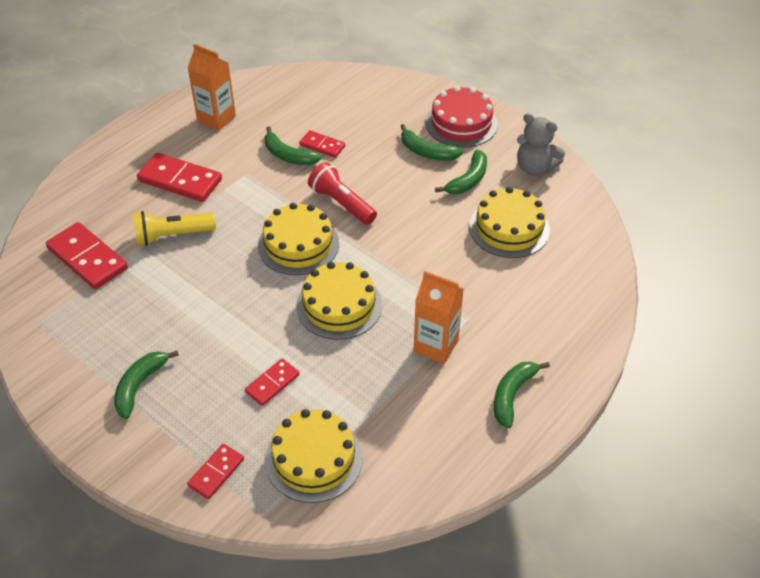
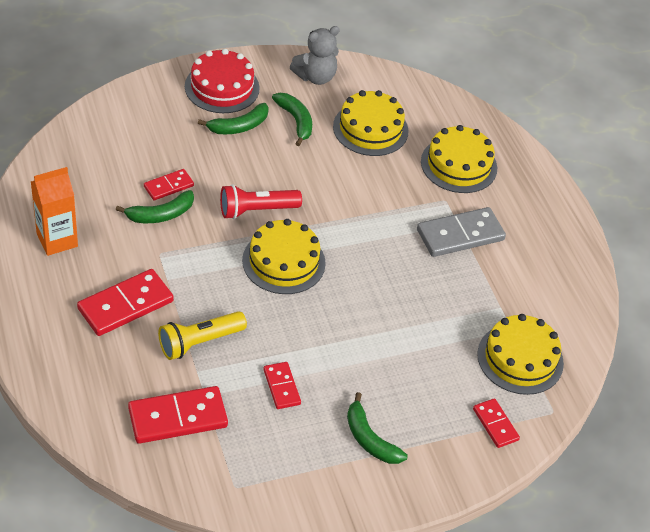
camera: 65 degrees left, 0 degrees up
yellow flashlight [133,211,216,246] -> yellow flashlight turned 45 degrees clockwise [158,311,247,360]
red domino [245,358,300,406] -> red domino moved to [263,362,301,409]
yellow cake [296,262,382,340] -> yellow cake moved to [421,125,497,193]
orange carton [414,271,464,364] -> grey domino [417,207,506,257]
green banana [494,361,550,428] -> none

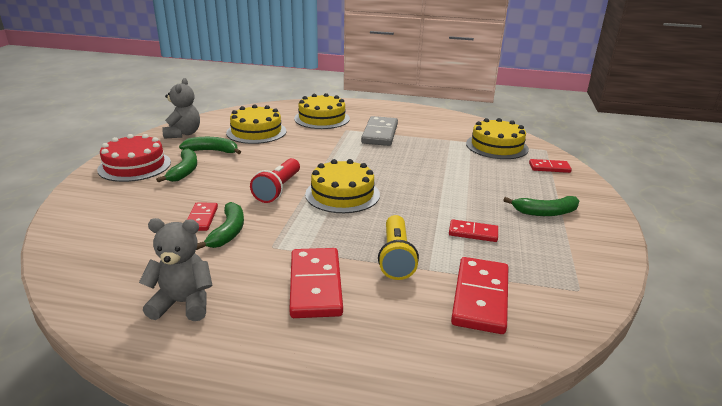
camera: 55 degrees left, 20 degrees down
orange carton [31,167,78,256] -> grey teddy bear [139,218,213,321]

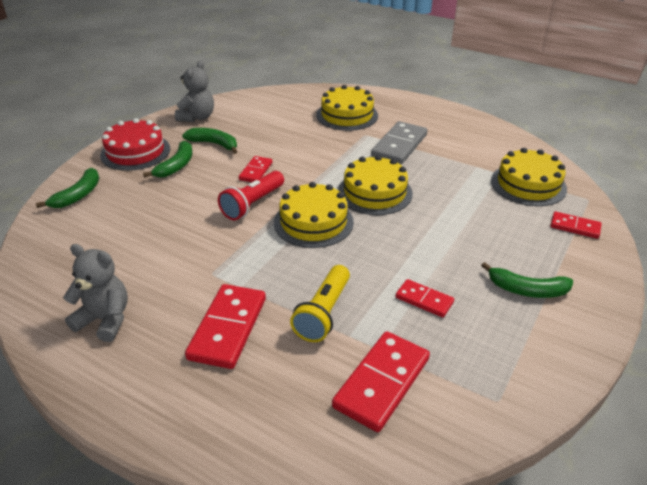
camera: 20 degrees right, 10 degrees up
red domino [187,203,218,231] -> red domino moved to [239,156,272,182]
green banana [196,202,244,250] -> green banana moved to [36,168,99,208]
yellow cake [226,104,286,144] -> yellow cake moved to [338,155,413,215]

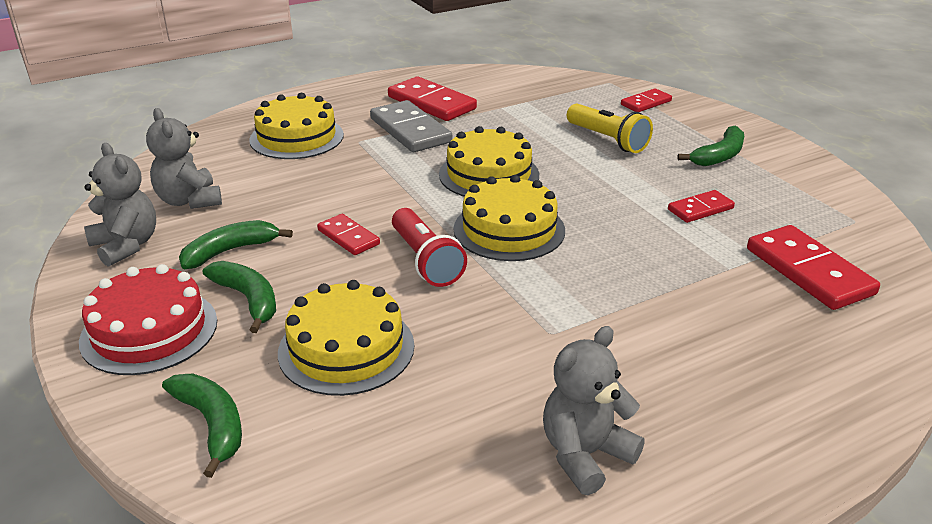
camera: 60 degrees left, 5 degrees down
red domino [185,284,266,369] -> red domino moved to [388,77,477,121]
yellow flashlight [290,265,350,342] -> yellow flashlight moved to [567,104,653,153]
yellow cake [491,148,567,206] -> yellow cake moved to [278,280,414,396]
none -> grey teddy bear [146,108,222,209]

